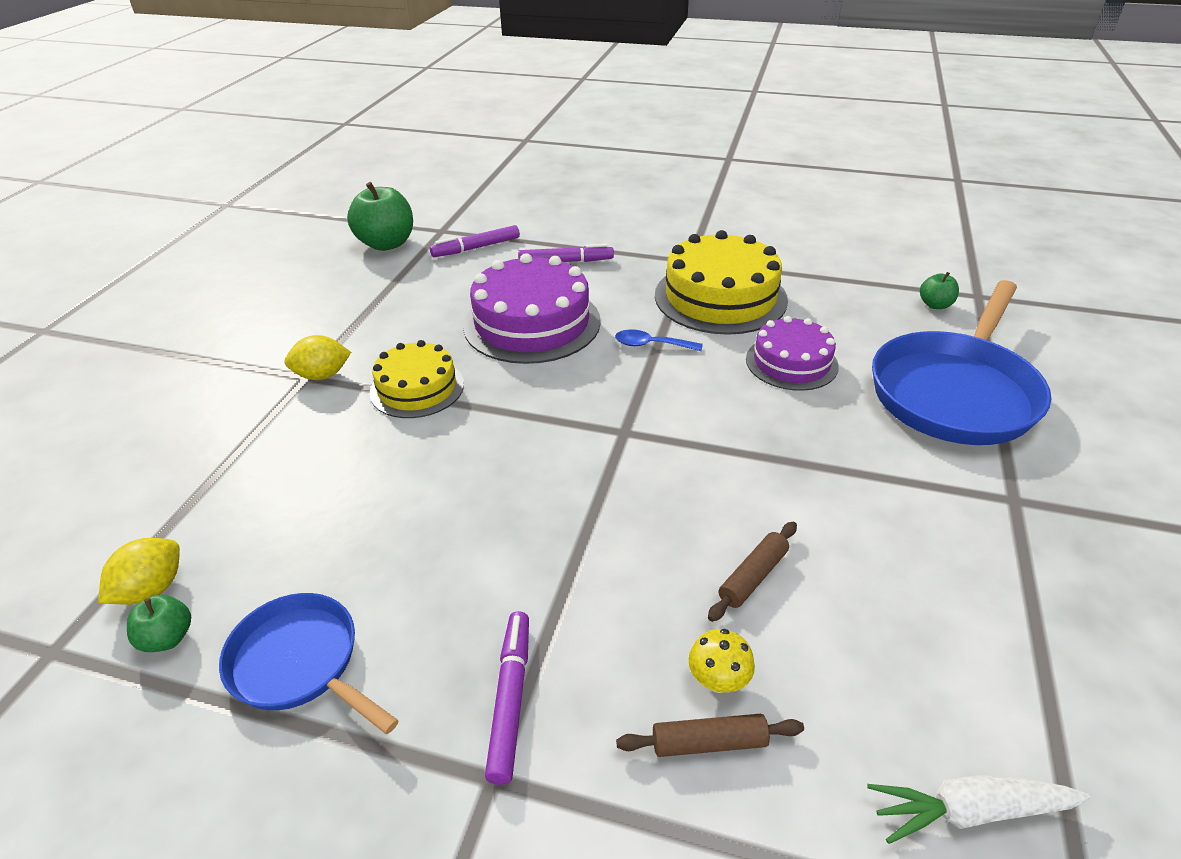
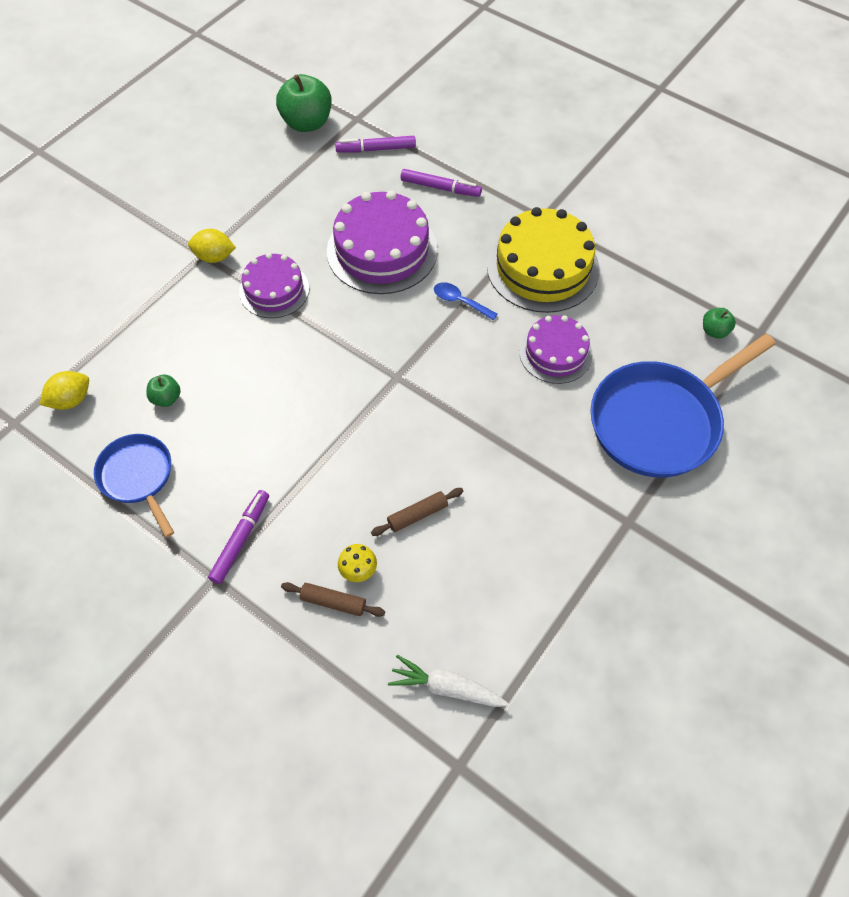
camera: 20 degrees right, 20 degrees up
green apple [127,595,191,652] -> green apple moved to [146,375,181,407]
yellow cake [370,340,464,418] -> purple cake [239,253,309,318]

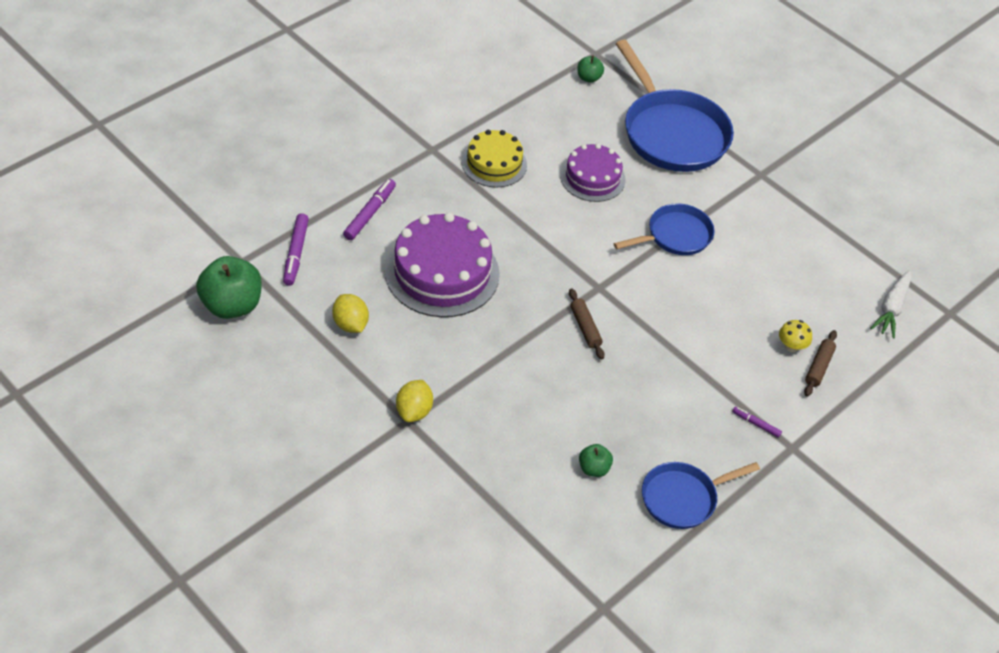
camera: 85 degrees left, 10 degrees down
yellow lemon [40,371,89,410] -> yellow lemon moved to [332,294,369,333]
purple marker [208,490,269,584] -> purple marker [732,407,782,438], size x0.56
purple cake [239,253,309,318] -> none
brown rolling pin [371,488,463,536] -> brown rolling pin moved to [569,288,605,359]
blue spoon [434,282,498,320] -> none
yellow cake [487,207,599,313] -> yellow cake [462,130,527,187], size x0.61
none -> blue pan [614,203,715,255]

